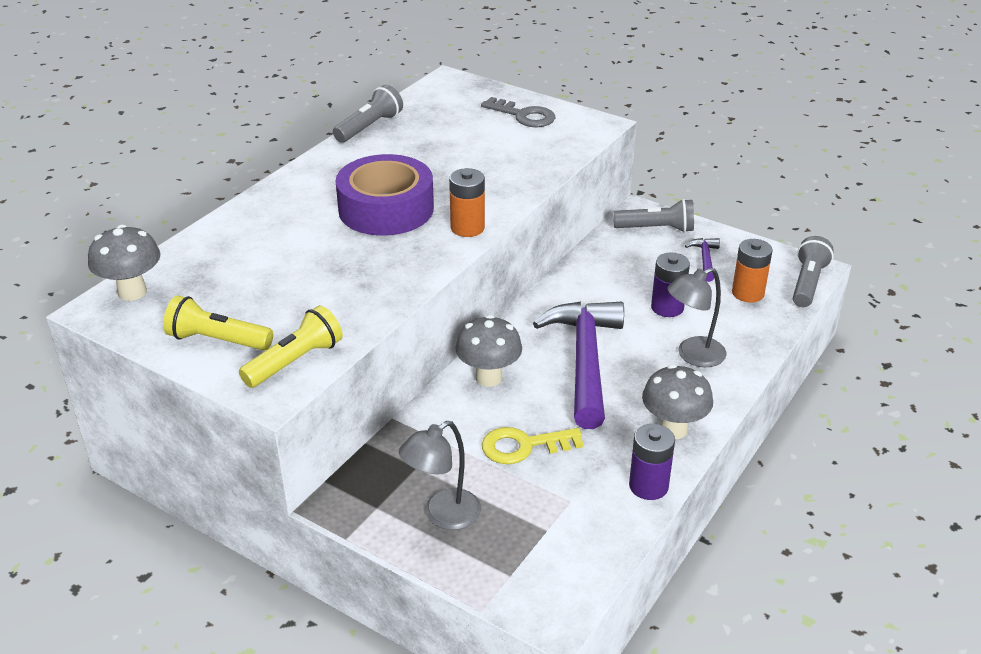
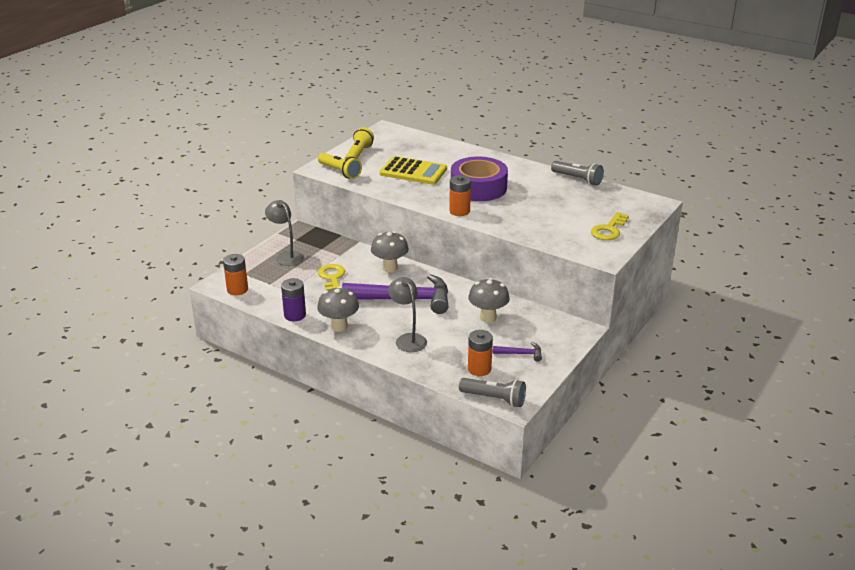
camera: 90 degrees right, 5 degrees down
grey mushroom [88,225,160,301] -> grey mushroom moved to [468,278,510,323]
grey key [481,97,555,127] -> yellow key [591,212,629,240]
grey flashlight [613,199,694,233] -> none
purple battery [651,253,690,317] -> none
none -> orange battery [223,254,248,295]
none -> yellow calculator [379,156,447,185]

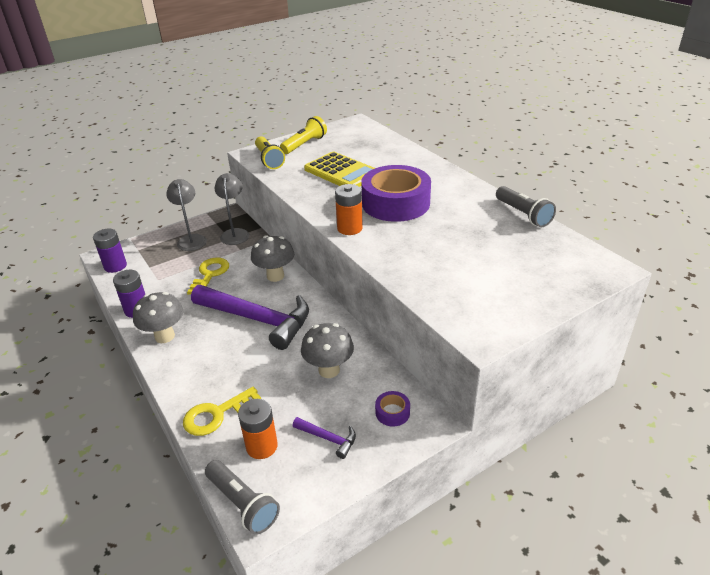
camera: 25 degrees right, 5 degrees up
orange battery [223,254,248,295] -> purple battery [93,229,127,273]
grey lamp [388,277,427,352] -> grey lamp moved to [214,173,249,245]
yellow key [591,212,629,240] -> yellow key moved to [183,386,261,436]
none -> purple tape [375,391,410,427]

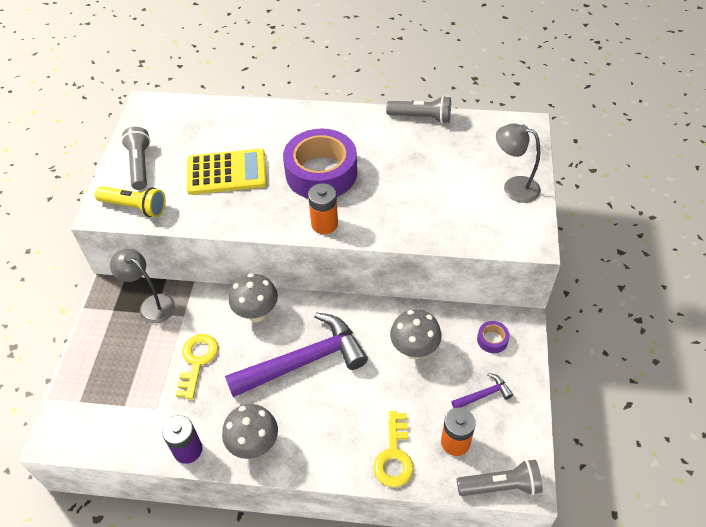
camera: 50 degrees left, 15 degrees up
purple battery [93,229,127,273] -> none
grey lamp [166,179,207,251] -> grey lamp moved to [496,123,541,203]
yellow key [187,258,229,295] -> yellow key turned 45 degrees clockwise [176,334,218,399]
yellow flashlight [280,116,327,154] -> grey flashlight [121,127,150,190]

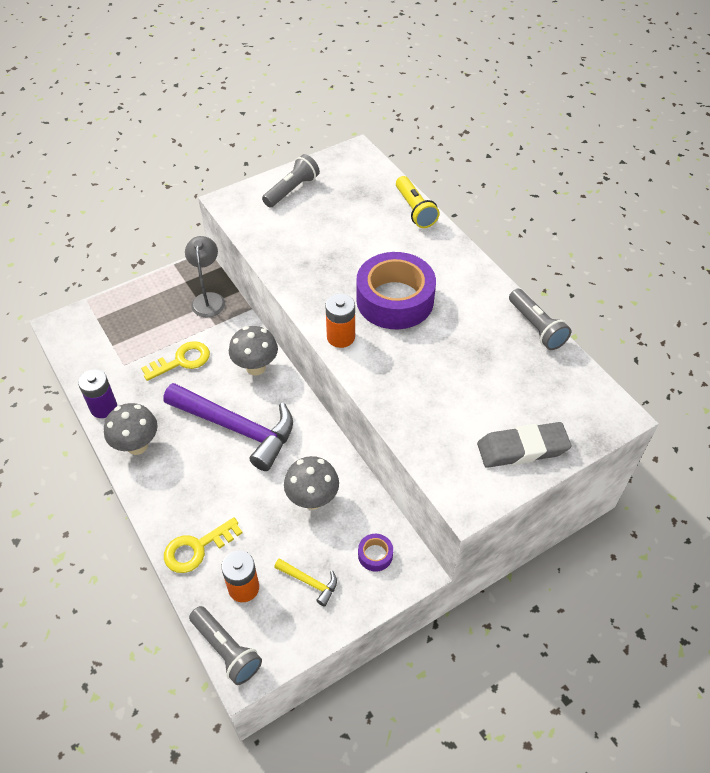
camera: 50 degrees right, 0 degrees up
yellow flashlight [95,186,166,217] -> yellow flashlight moved to [396,176,440,228]
yellow calculator [187,149,267,195] -> none
purple hammer [451,373,513,408] -> yellow hammer [274,558,337,607]
grey lamp [496,123,541,203] -> grey eraser [477,422,571,468]

